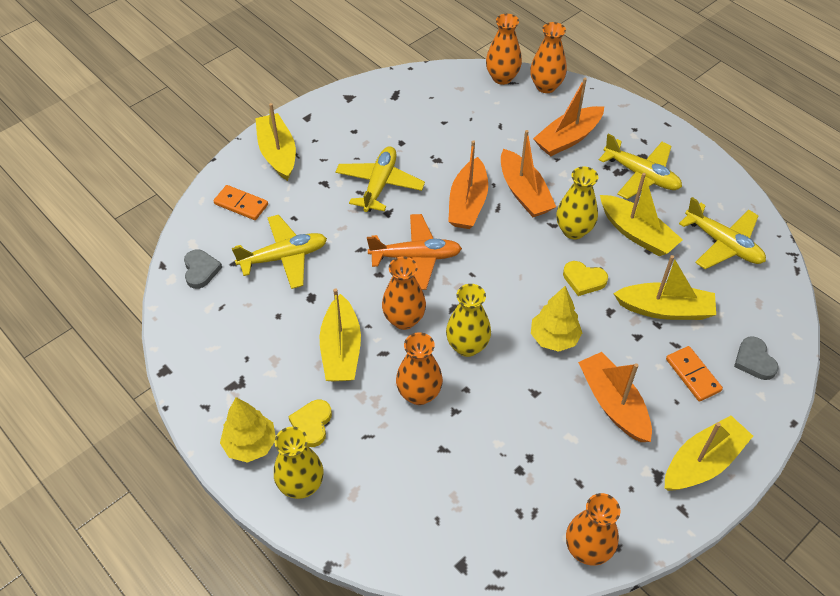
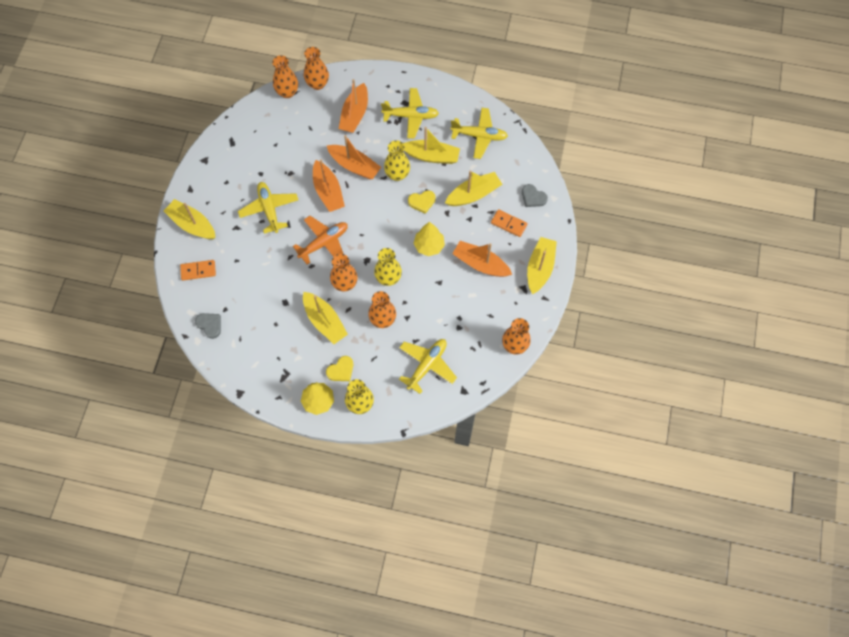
camera: 35 degrees left, 15 degrees up
yellow plane [232,215,327,289] -> yellow plane moved to [399,339,457,394]
yellow heart [288,400,332,447] -> yellow heart turned 105 degrees counterclockwise [326,356,353,381]

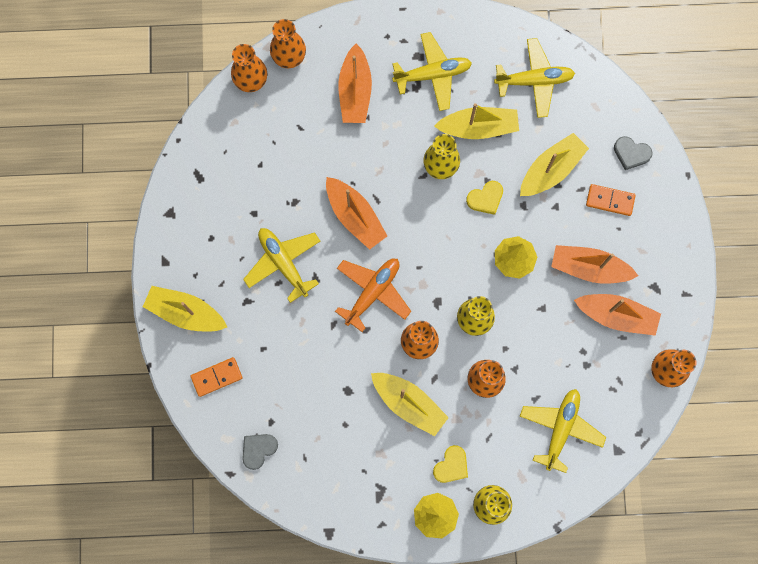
camera: 15 degrees left, 10 degrees up
grey heart [195,313,221,339] -> grey heart turned 75 degrees counterclockwise [242,434,278,470]
orange boat [327,135,381,180] -> orange boat moved to [574,294,661,336]
yellow boat [527,237,557,294] -> none

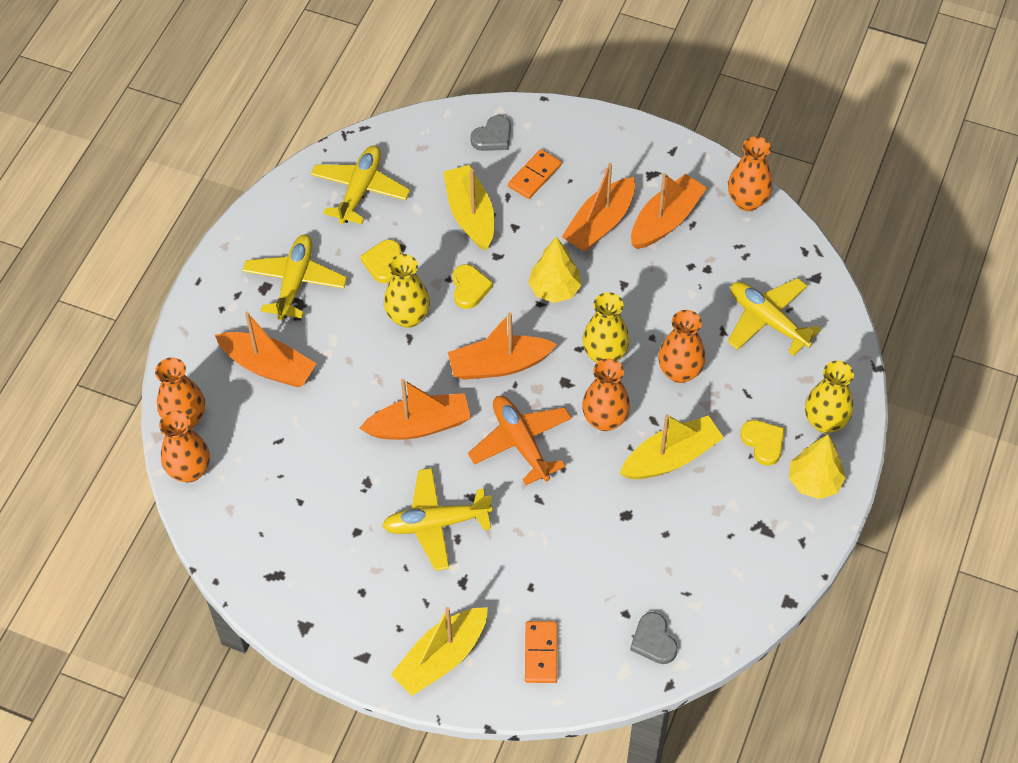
camera: 65 degrees left, 20 degrees down
yellow boat [434,103,519,139] -> yellow heart [360,240,401,283]
none -> orange boat [448,312,557,380]

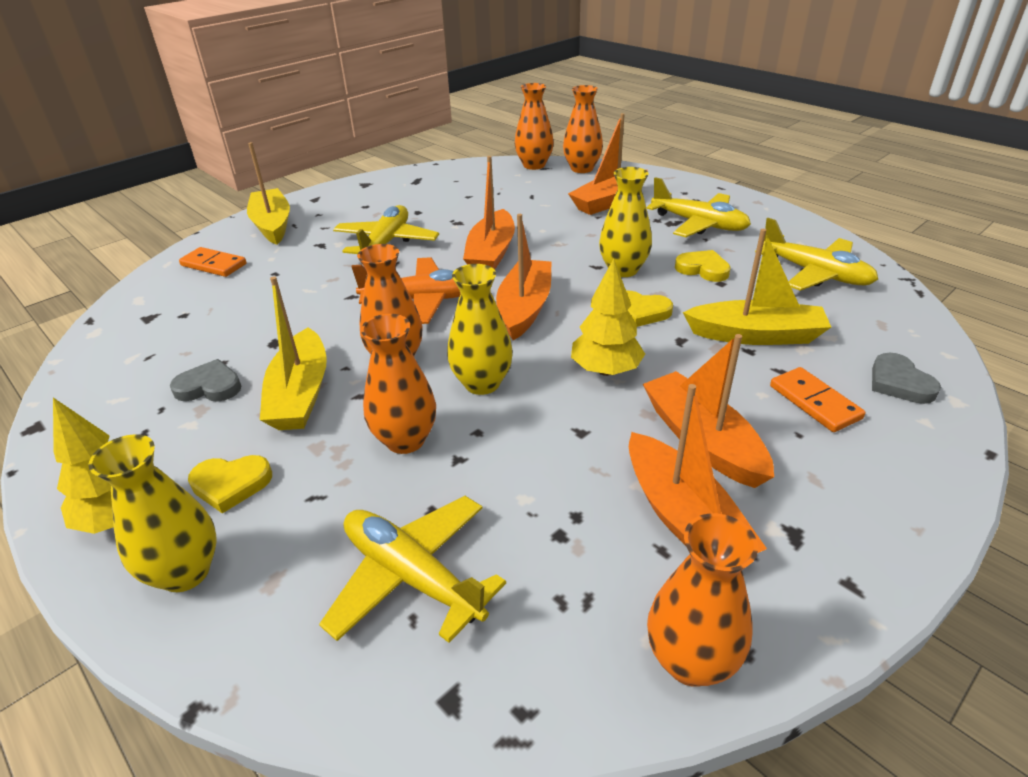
camera: 115 degrees right, 20 degrees down
grey heart [630,612,678,664] -> grey heart moved to [170,359,241,402]
yellow plane [727,278,821,356] -> yellow plane turned 120 degrees counterclockwise [319,496,506,643]

